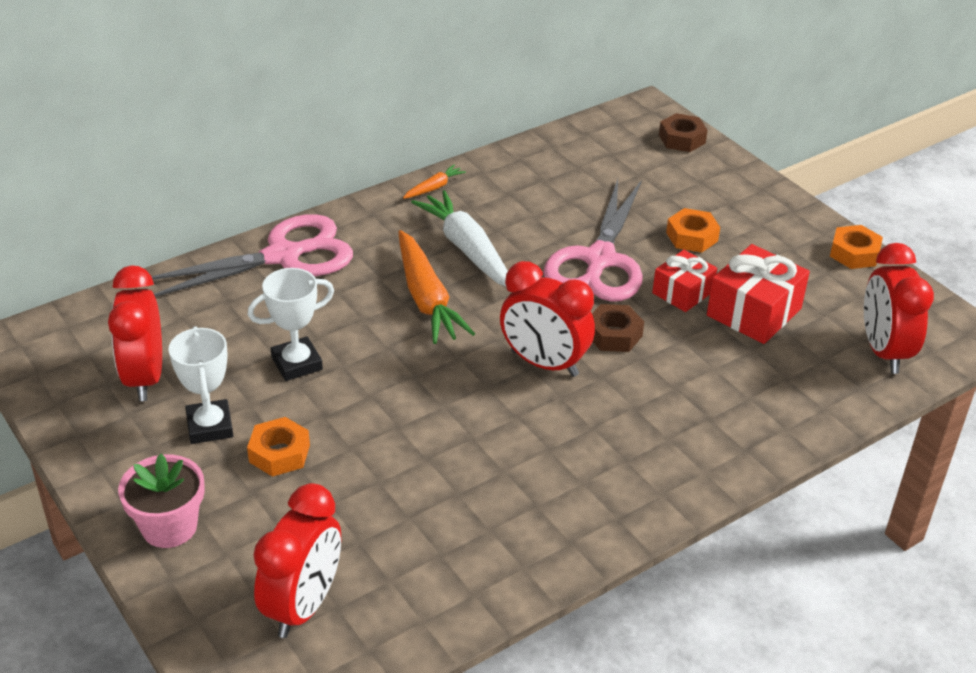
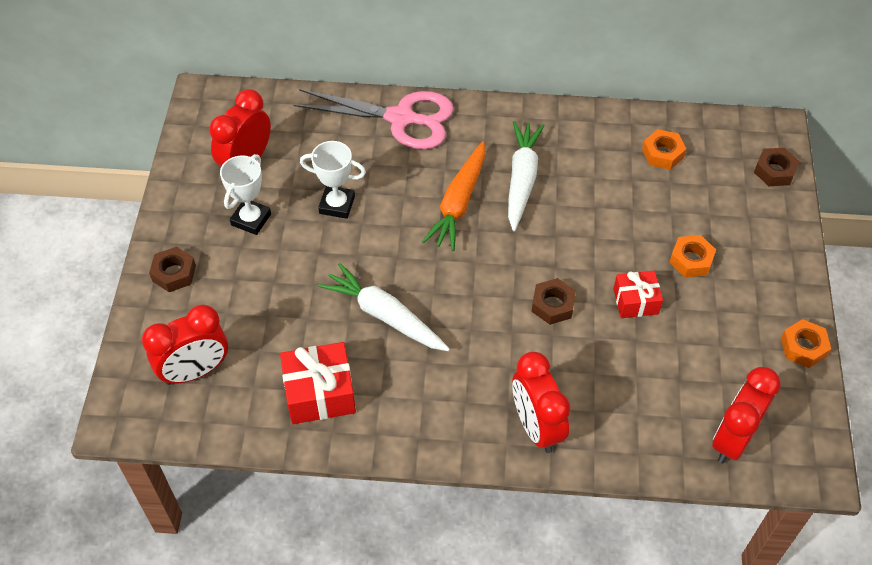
camera: 40 degrees right, 15 degrees up
pink flower pot [118,454,205,548] -> brown nut [149,246,196,292]
orange nut [247,417,310,477] -> orange nut moved to [642,129,686,170]
orange carrot [403,165,466,199] -> none
red clock [500,261,595,377] -> red clock moved to [512,352,571,453]
pink scissors [543,179,643,302] -> none
red gift [707,244,810,344] -> red gift moved to [280,342,356,424]
none -> white carrot [318,263,450,351]

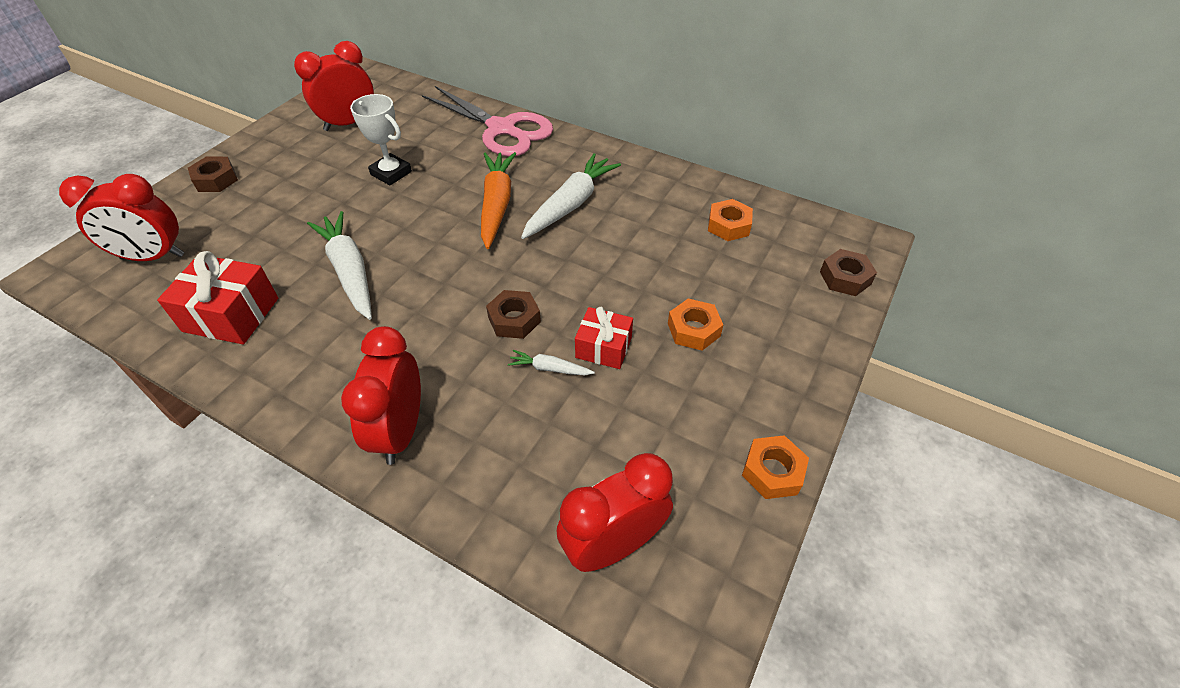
camera: 25 degrees right, 5 degrees down
white trophy [220,154,271,235] -> none
orange carrot [422,141,485,251] -> orange carrot turned 135 degrees clockwise [481,152,516,249]
none -> white carrot [508,350,595,375]

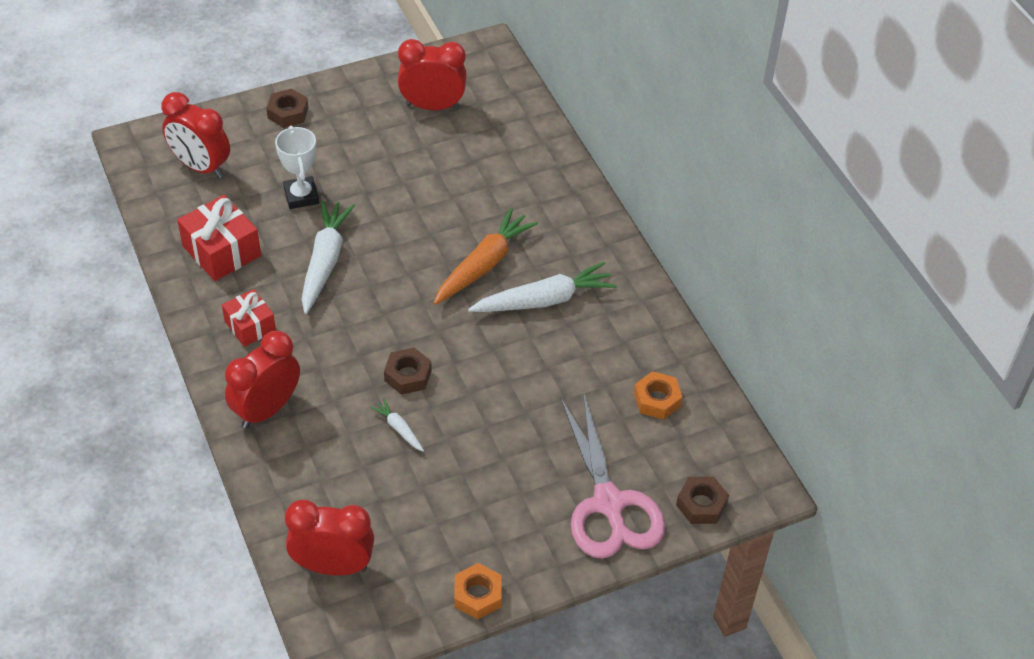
camera: 35 degrees right, 0 degrees up
white trophy [350,94,412,185] -> white trophy moved to [275,126,319,209]
pink scissors [422,86,553,156] -> pink scissors moved to [560,392,665,559]
red gift [575,307,633,369] -> red gift moved to [222,289,276,347]
orange nut [668,299,723,351] -> none

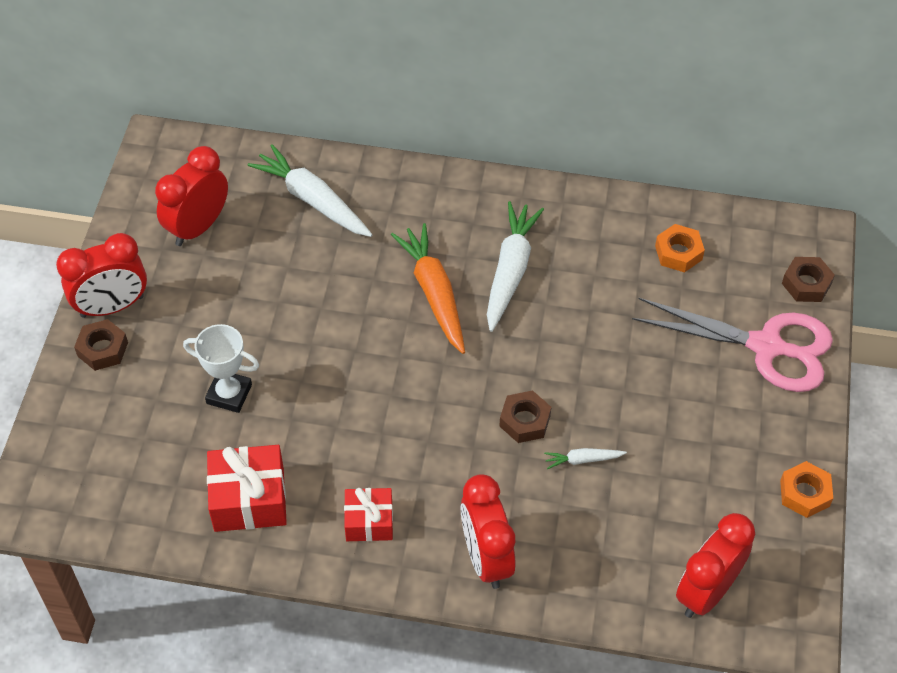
camera: 55 degrees left, 5 degrees up
red clock [161,92,230,178] -> red clock moved to [56,233,147,318]
white carrot [301,200,355,314] -> white carrot moved to [247,144,373,237]

